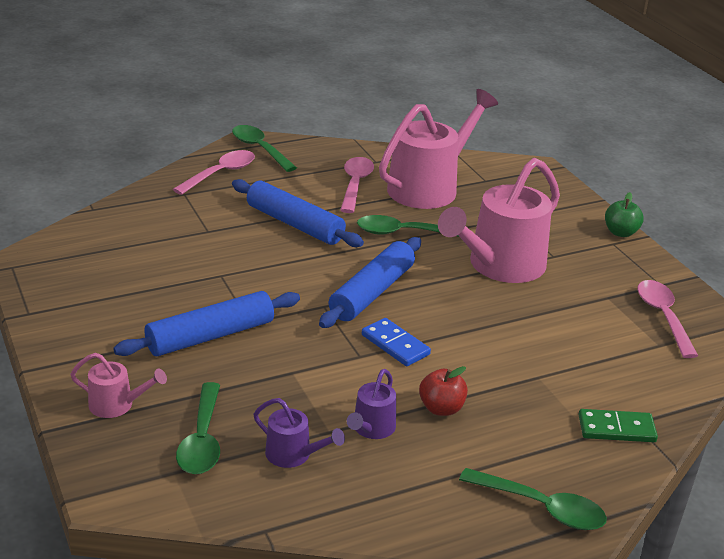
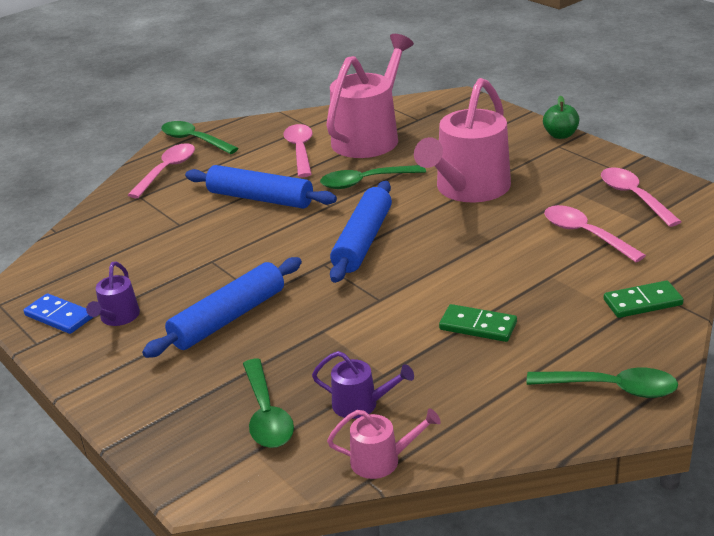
camera: 10 degrees left, 0 degrees up
pink watering can [70,353,167,418] -> pink watering can moved to [327,408,441,479]
purple watering can [347,369,396,439] -> purple watering can moved to [86,262,140,326]
blue domino [362,318,431,366] -> blue domino moved to [24,293,93,334]
red apple [419,366,468,416] -> green domino [439,304,517,342]
none -> pink spoon [544,205,646,262]

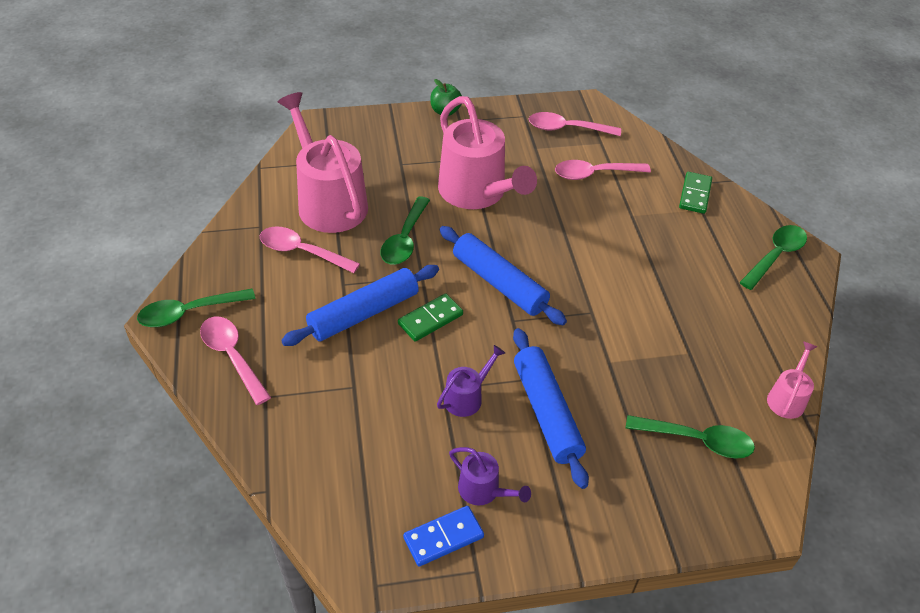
camera: 65 degrees left, 15 degrees up
purple watering can [312,351,414,419] -> purple watering can moved to [437,345,505,417]
green domino [439,304,517,342] -> green domino moved to [398,293,463,342]

